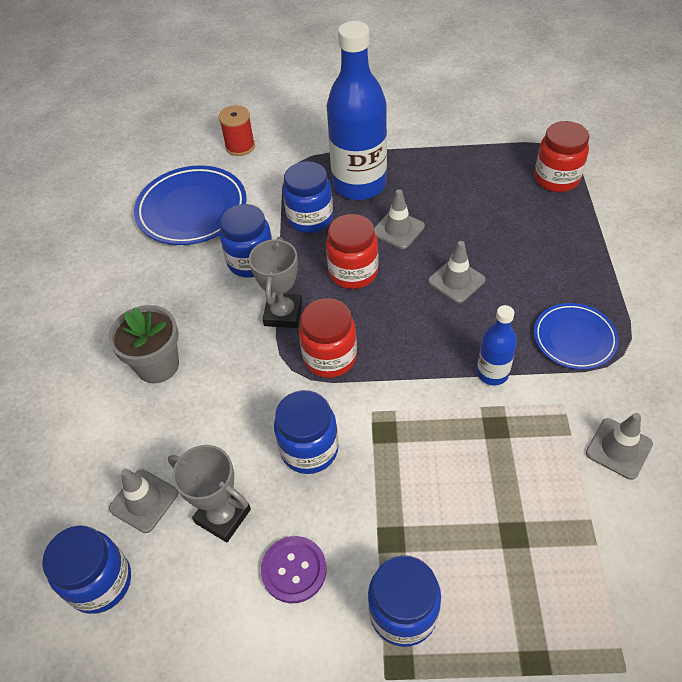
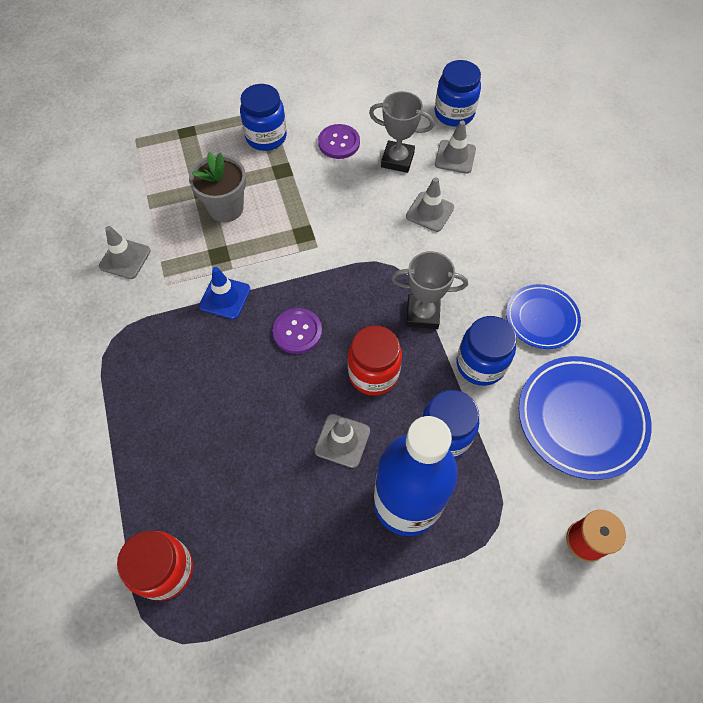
camera: 160 degrees right, 10 degrees up
grey flower pot [108,305,179,383] -> grey flower pot moved to [189,152,246,222]
grey trophy [249,237,302,328] -> grey trophy turned 75 degrees counterclockwise [391,251,468,329]
blue jar [274,390,339,474] -> none
red jar [299,298,357,378] -> none
grey traffic cone [428,241,486,303] -> grey traffic cone moved to [406,177,454,232]
blue bottle [477,305,517,385] -> blue traffic cone [199,267,251,320]
blue plate [534,303,619,370] -> blue plate moved to [506,284,581,349]
none -> purple button [273,308,322,354]

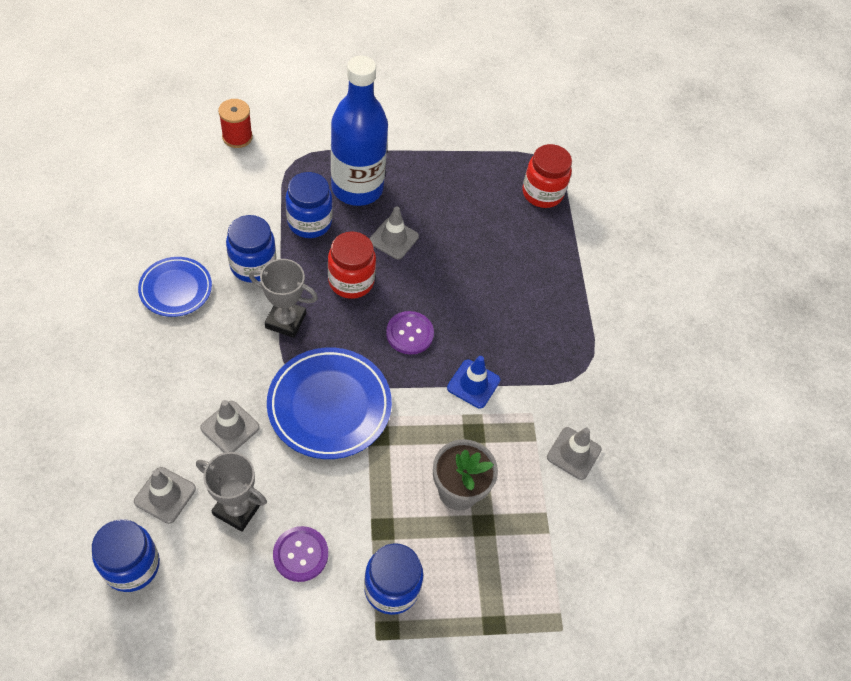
camera: 175 degrees left, 5 degrees down
blue plate [519,356,652,480] -> blue plate moved to [267,348,392,459]

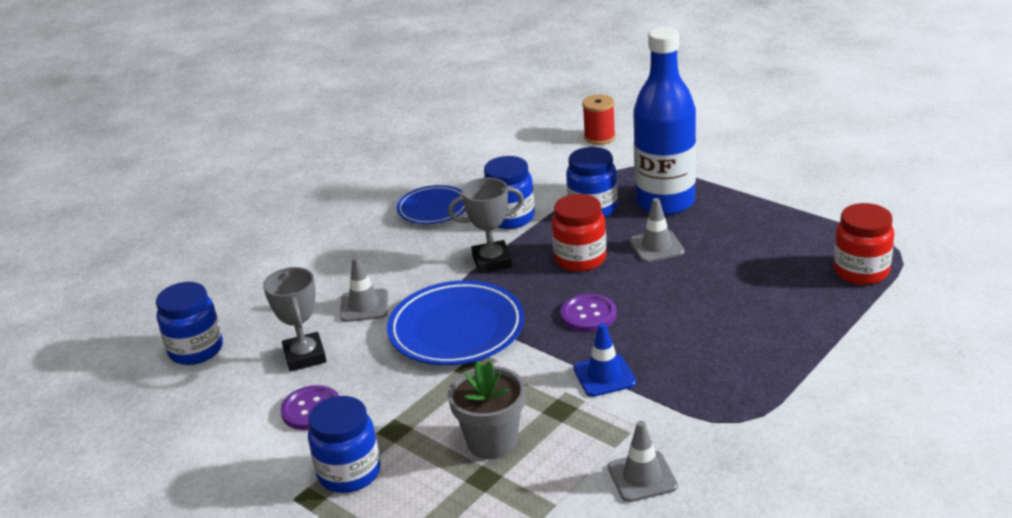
camera: 55 degrees right, 25 degrees down
grey traffic cone [134,467,196,524] -> none
grey trophy [249,259,318,338] -> grey trophy turned 75 degrees counterclockwise [448,178,524,273]

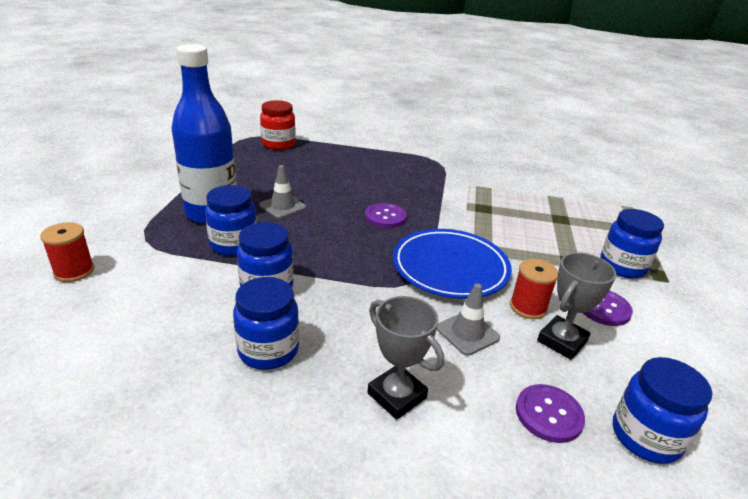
camera: 125 degrees left, 0 degrees up
blue plate [397,185,466,224] -> blue jar [233,277,299,370]
grey trophy [448,178,524,273] -> grey trophy moved to [367,296,444,420]
grey flower pot [448,361,525,459] -> none
red jar [552,194,607,272] -> none
blue traffic cone [574,323,636,397] -> none
grey traffic cone [608,421,678,502] -> none
none -> red spool [510,259,558,319]
none -> purple button [516,384,585,443]

